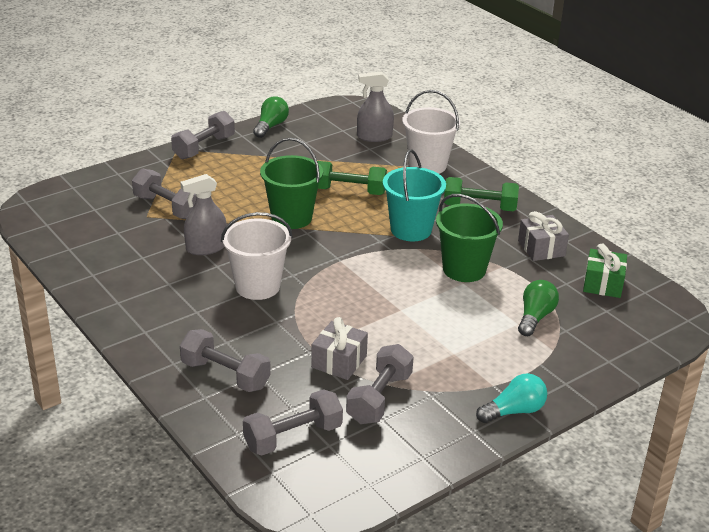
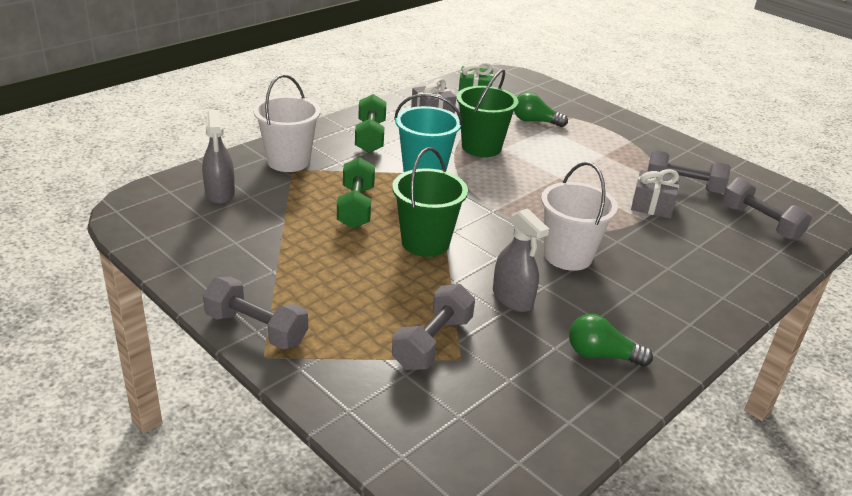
camera: 100 degrees left, 0 degrees up
grey dumbbell [180,329,271,392] -> none
green light bulb [253,96,289,138] -> green light bulb moved to [569,314,653,367]
turquoise light bulb [476,373,547,423] -> none

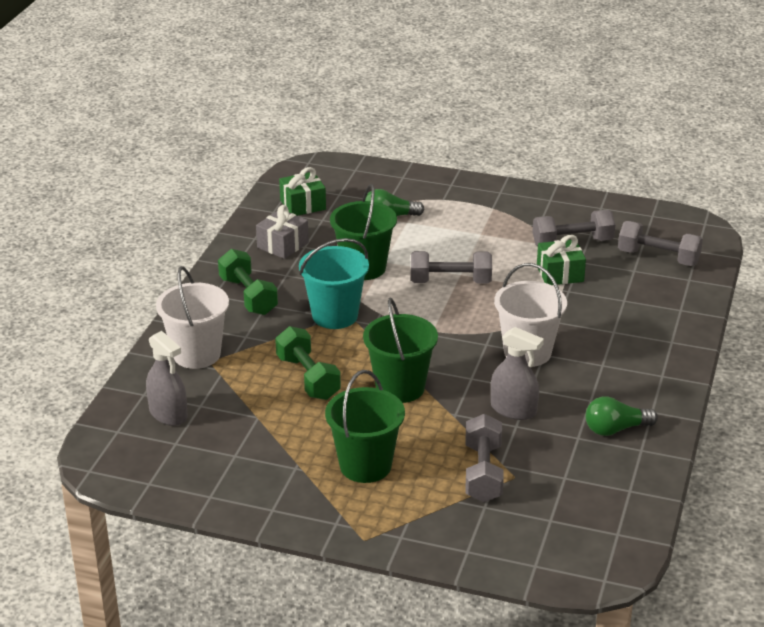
camera: 25 degrees left, 0 degrees up
grey dumbbell [203,277,308,349] -> grey dumbbell moved to [411,251,492,283]
grey gift [631,169,680,219] -> green gift [537,235,586,285]
none -> green bucket [325,370,405,483]

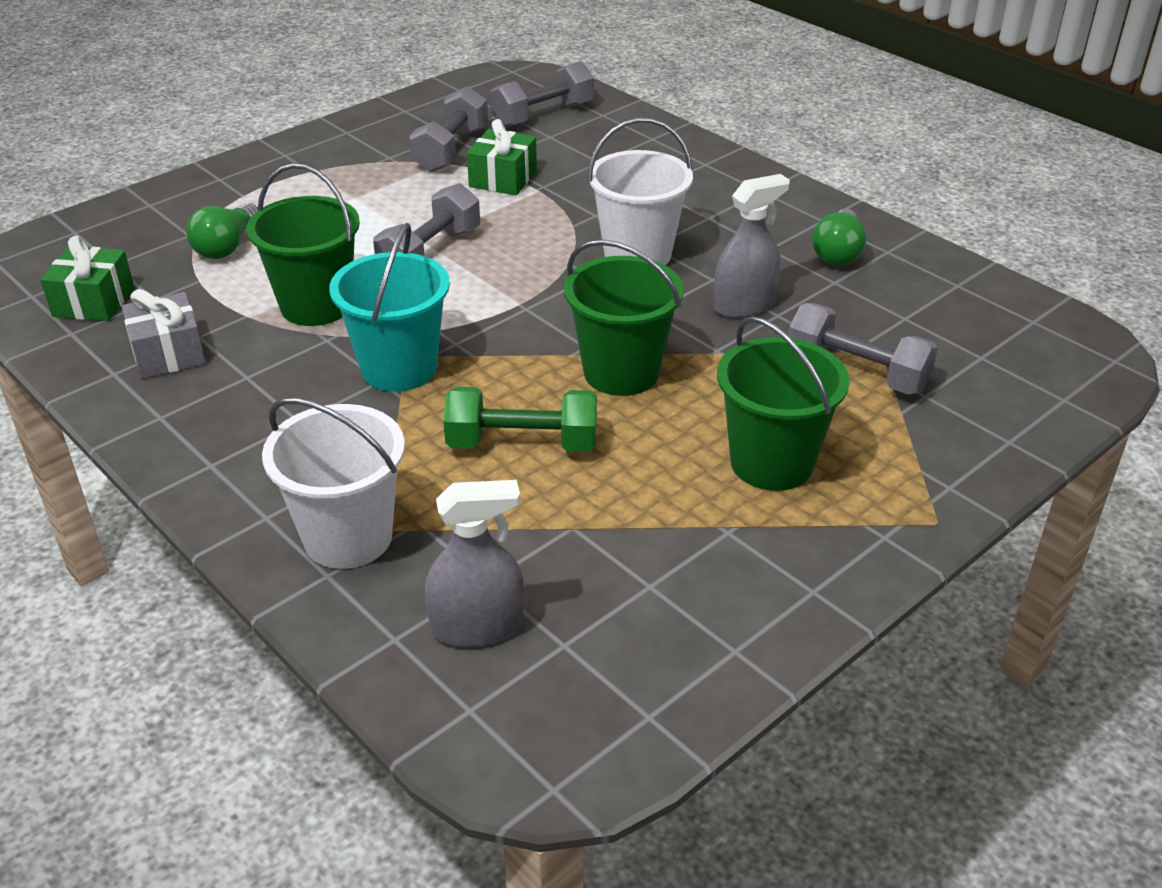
camera: 60 degrees left, 5 degrees up
green dumbbell [218,249,278,315] -> none

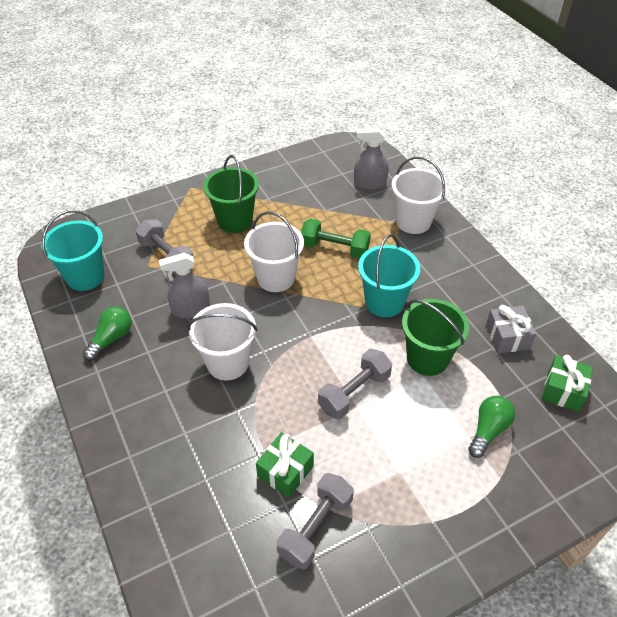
camera: 165 degrees left, 10 degrees up
grey dumbbell [490,61,594,128] -> none
green bucket [564,240,684,396] -> white bucket [244,211,304,292]
none -> turquoise bucket [41,210,105,291]

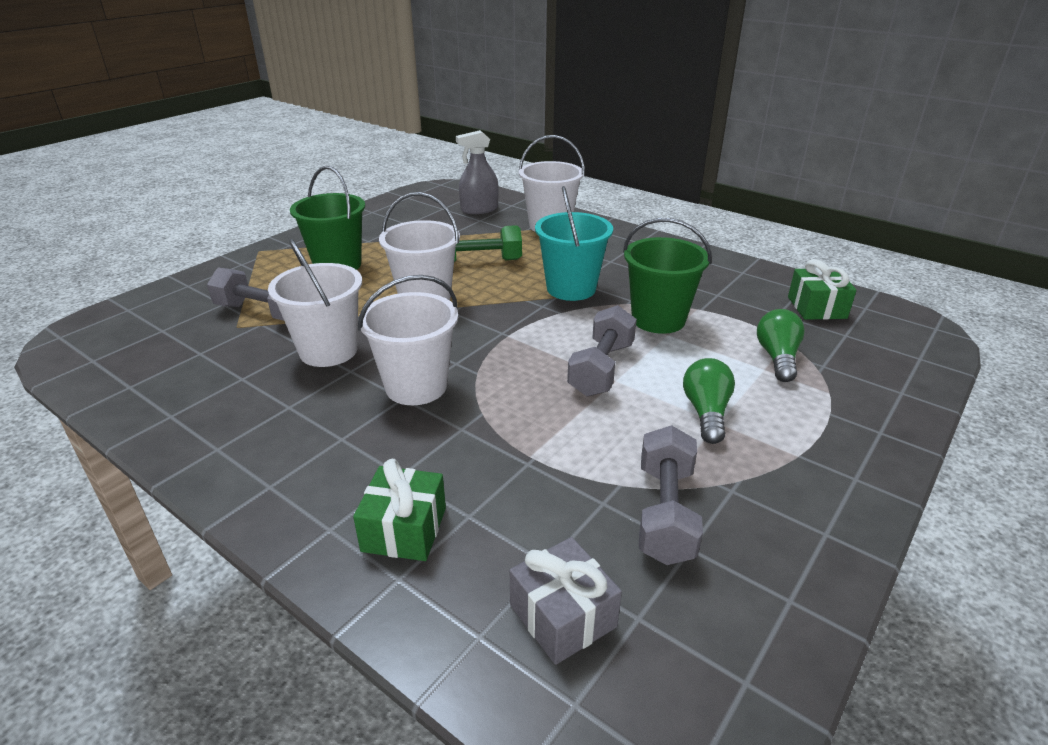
camera: 25 degrees left, 15 degrees down
turquoise bucket [41,210,105,291] -> none
green light bulb [83,307,132,361] -> green light bulb moved to [683,358,735,444]
grey spray bottle [159,253,210,318] -> white bucket [268,239,362,367]
green gift [256,432,314,498] -> green gift moved to [353,459,446,561]
grey gift [486,305,536,353] -> grey gift moved to [510,537,622,665]

